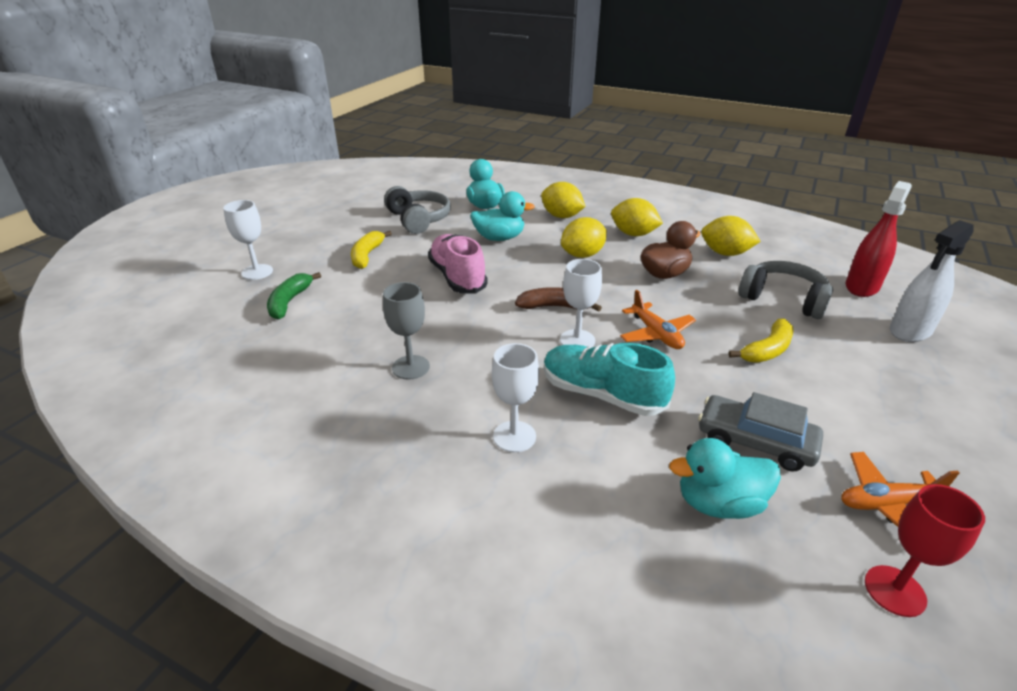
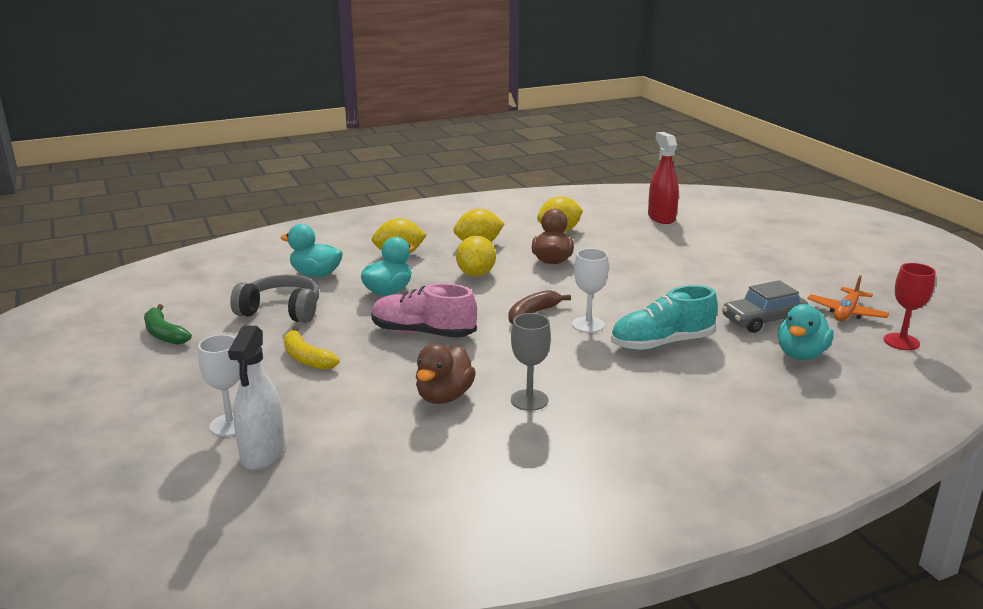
camera: 50 degrees left, 10 degrees down
green banana [267,272,321,320] -> green banana moved to [144,304,192,345]
white goblet [492,343,539,453] -> none
orange plane [620,290,696,349] -> none
yellow banana [728,319,793,363] -> none
grey headphones [739,261,833,319] -> none
white spray bottle [890,220,973,342] -> white spray bottle moved to [228,325,285,470]
none -> brown duck [416,344,476,404]

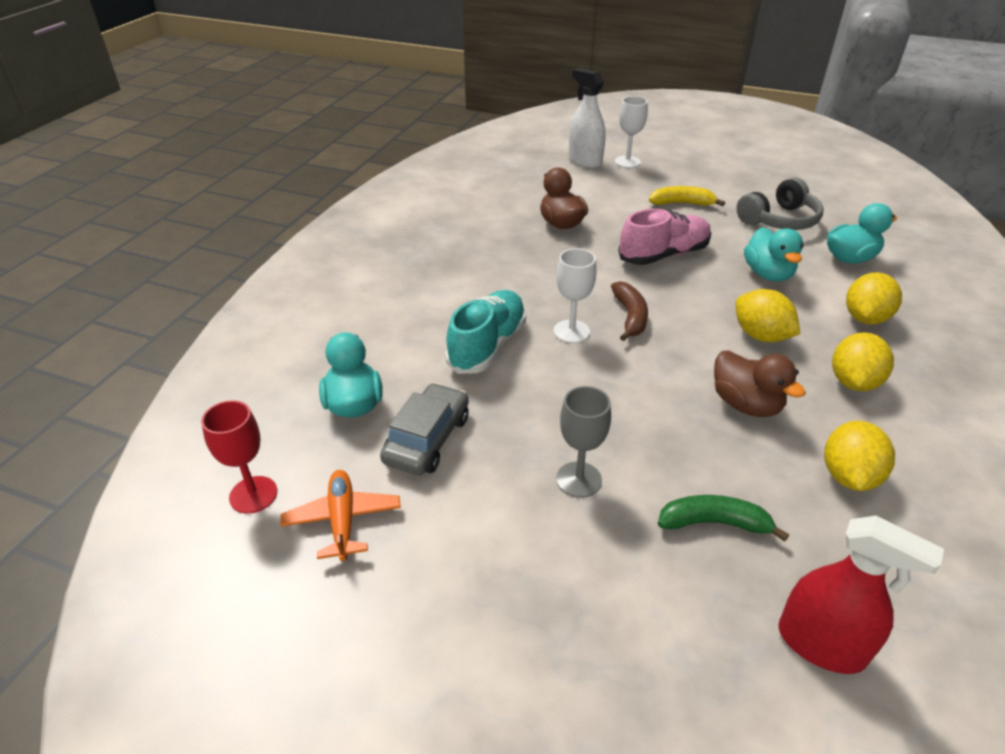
camera: 135 degrees right, 15 degrees up
green banana [144,304,192,345] -> green banana moved to [658,495,789,542]
grey goblet [511,313,551,411] -> grey goblet moved to [556,386,611,498]

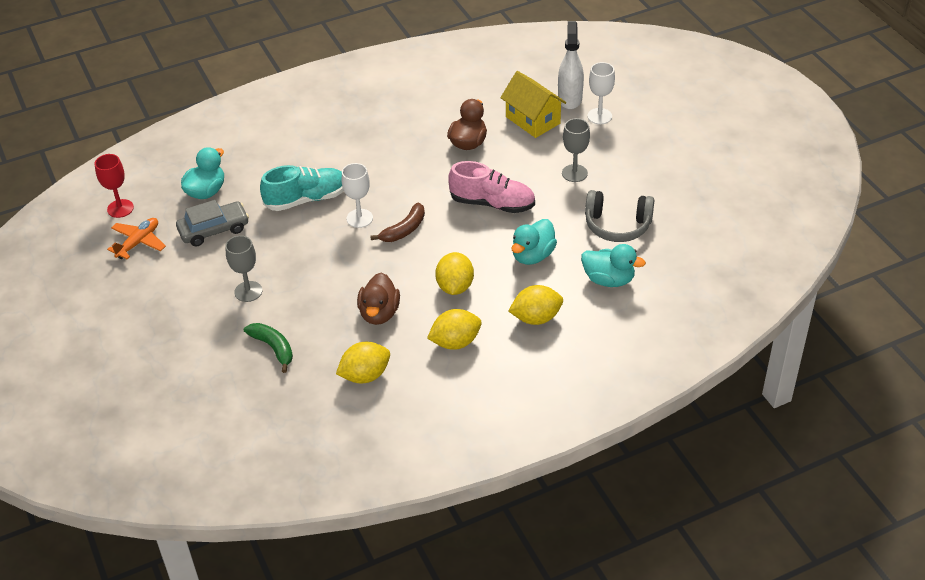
camera: 45 degrees right, 5 degrees up
yellow banana [649,186,725,206] -> grey goblet [562,118,590,182]
red spray bottle [778,516,944,674] -> none
none -> yellow house [500,71,566,138]

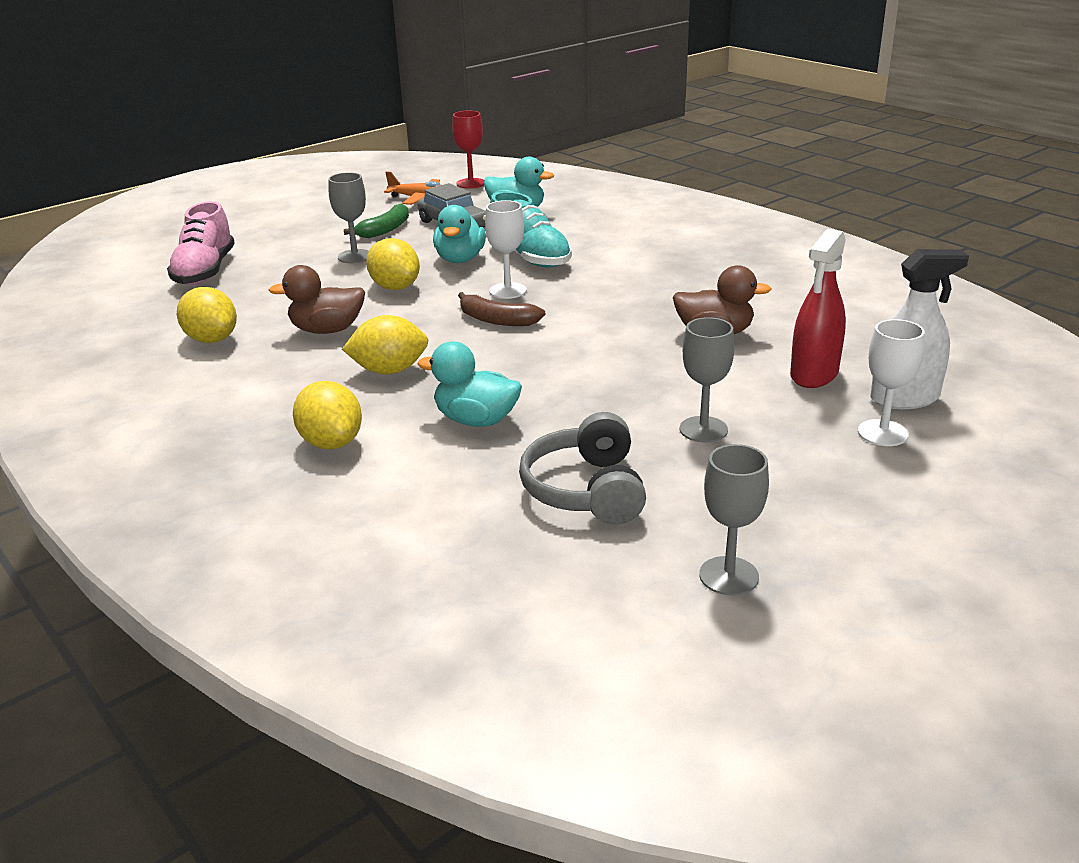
camera: 75 degrees right, 15 degrees down
green banana [244,323,293,373] -> green banana moved to [344,203,409,238]
yellow lemon [427,309,482,350] -> yellow lemon moved to [366,238,420,290]
pink shoe [448,161,535,213] -> pink shoe moved to [167,201,235,285]
yellow house [500,71,566,138] -> red spray bottle [790,229,846,388]
turquoise duck [581,244,646,287] -> turquoise duck moved to [433,205,486,263]
none -> grey goblet [699,444,769,595]

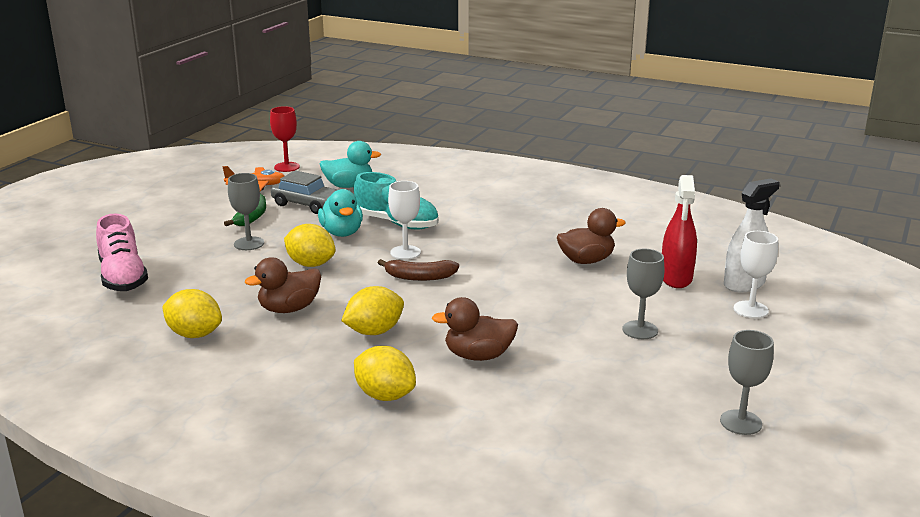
camera: 25 degrees left, 5 degrees down
turquoise duck [418,342,522,427] -> brown duck [432,297,518,361]
grey headphones [519,412,646,525] -> none

